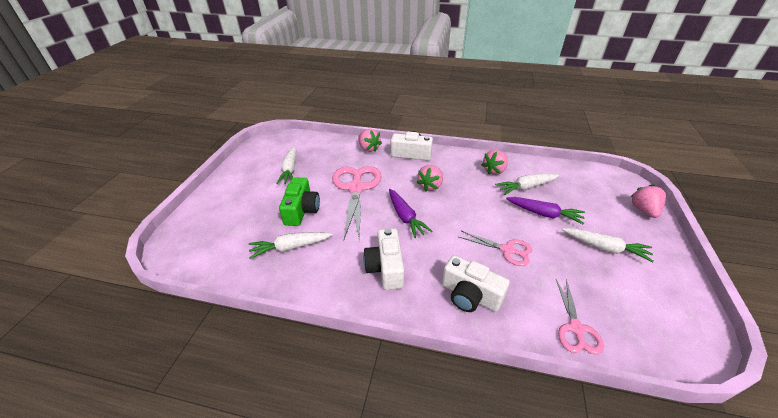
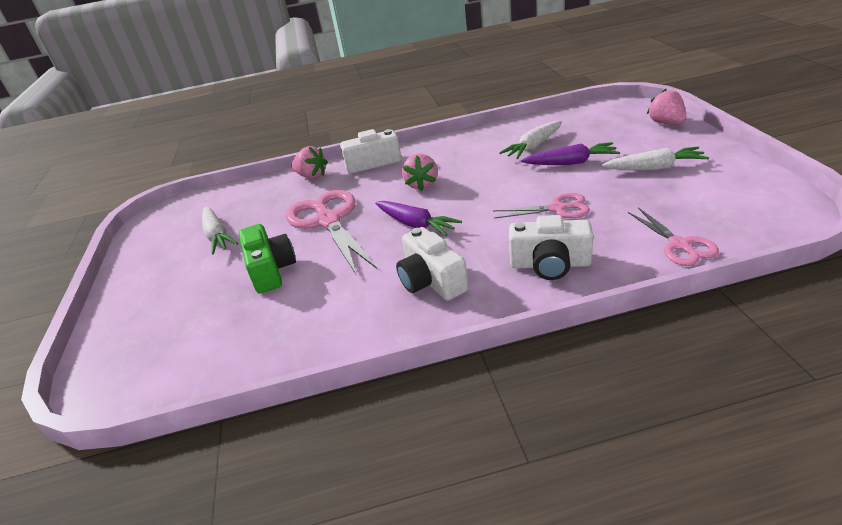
camera: 20 degrees left, 5 degrees down
white carrot [249,232,333,259] -> none
pink strawberry [482,150,508,175] -> none

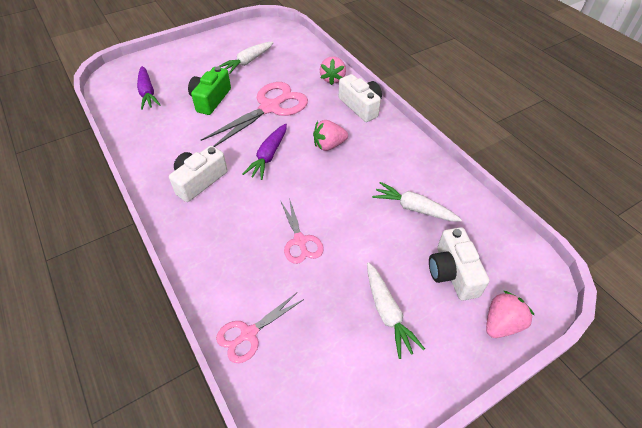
camera: 65 degrees right, 15 degrees up
green camera [239,224,296,294] -> green camera turned 150 degrees clockwise [188,66,231,115]
white camera [509,215,593,280] -> white camera moved to [429,227,489,301]
purple carrot [521,142,620,165] -> purple carrot moved to [137,66,160,110]

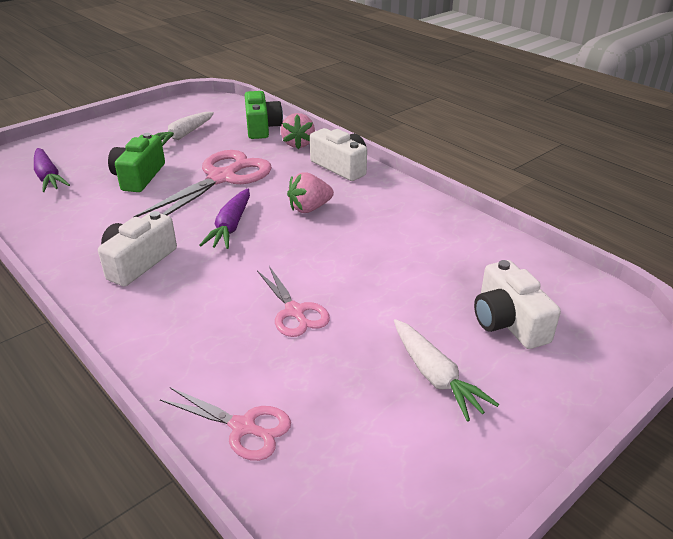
camera: 10 degrees left, 15 degrees down
pink scissors [216,293,304,363] -> pink scissors turned 105 degrees counterclockwise [160,387,291,461]
white carrot [372,182,462,221] -> none
pink strawberry [486,291,535,338] -> none
none -> green camera [245,91,283,139]

